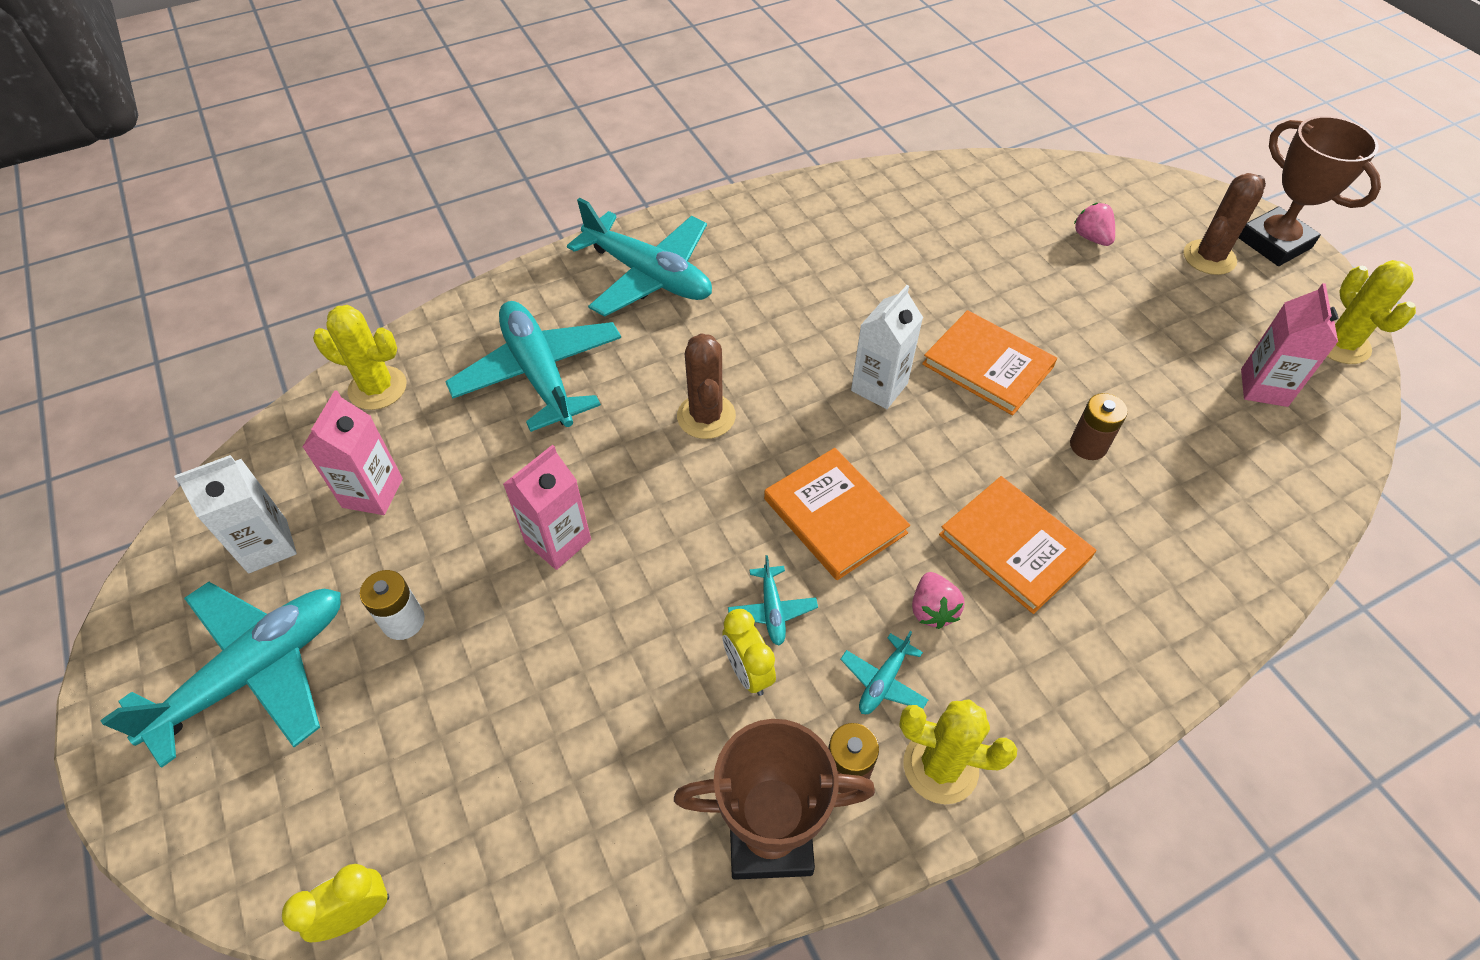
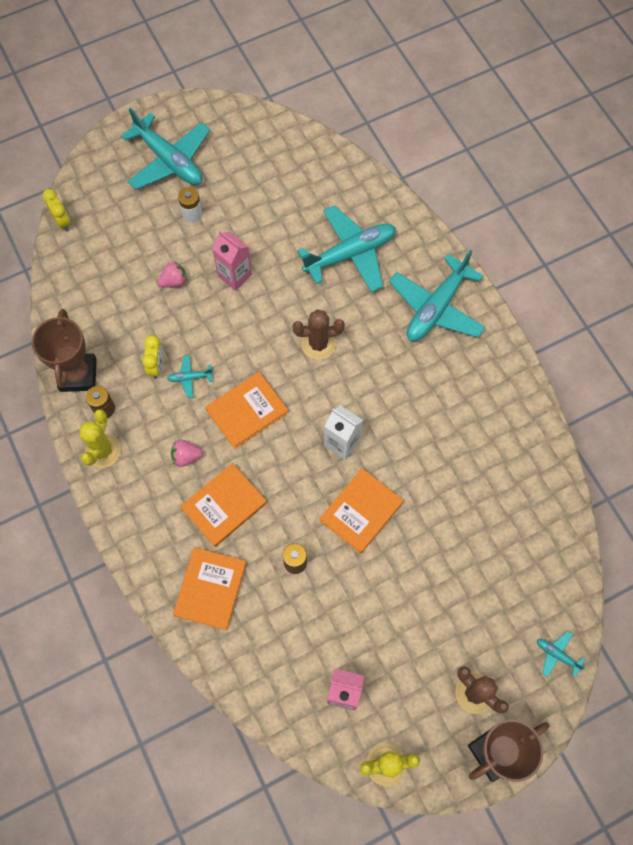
camera: 90 degrees right, 15 degrees up
white carton [174,455,297,573] -> none
pink carton [302,390,403,515] -> none
yellow cactus [313,305,406,410] -> none
yellow clock [722,609,776,696] -> yellow clock turned 120 degrees clockwise [142,335,164,379]
turquoise plane [840,631,928,714] -> turquoise plane moved to [537,631,585,677]
pink strawberry [1074,203,1115,246] -> pink strawberry moved to [158,261,187,287]
none -> orange book [173,547,246,630]

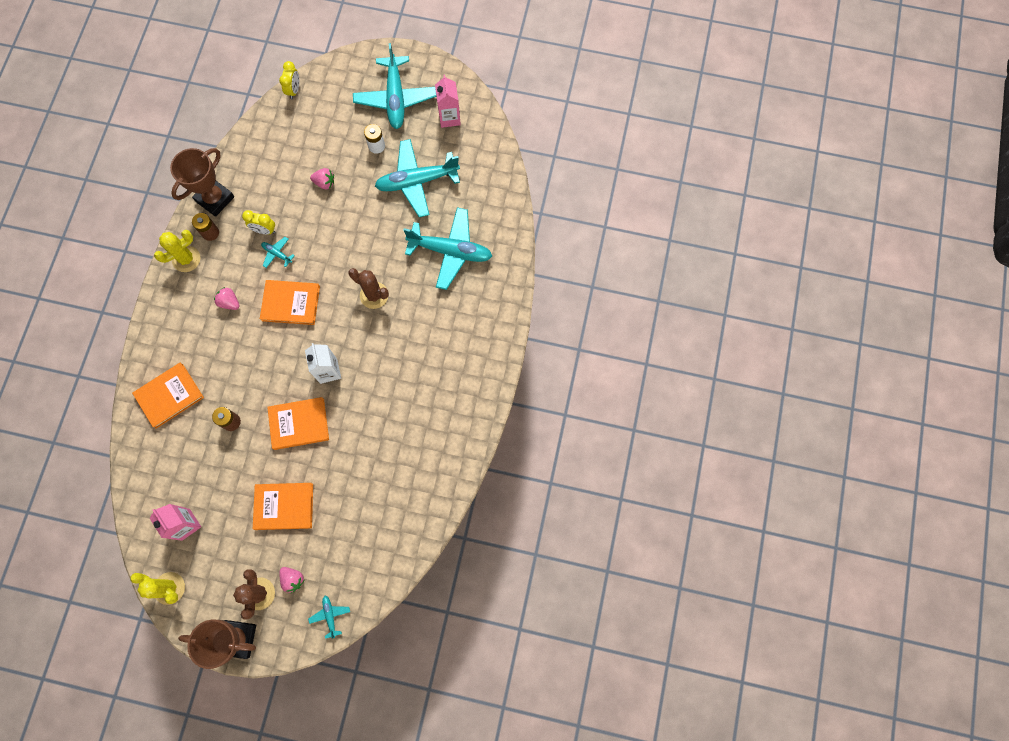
camera: 40 degrees right, 5 degrees up
yellow clock [142,335,164,379] -> yellow clock turned 60 degrees clockwise [242,210,275,234]
orange book [180,463,267,547] -> orange book moved to [253,483,313,530]
pink carton [212,231,252,291] -> pink carton moved to [435,75,461,128]
turquoise plane [389,250,485,341] -> turquoise plane moved to [375,139,460,217]
none -> pink strawberry [279,567,304,593]

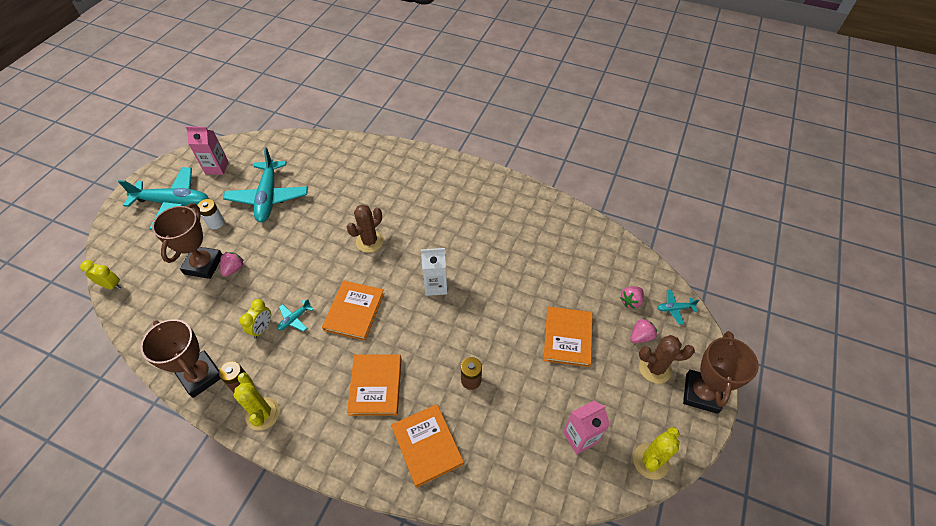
camera: 80 degrees left, 20 degrees down
pink strawberry [214,287,239,310] -> pink strawberry moved to [620,286,644,309]
orange book [267,397,329,450] -> orange book moved to [347,354,402,416]
turquoise plane [403,207,492,290] -> none
none -> brown trophy [152,203,222,279]

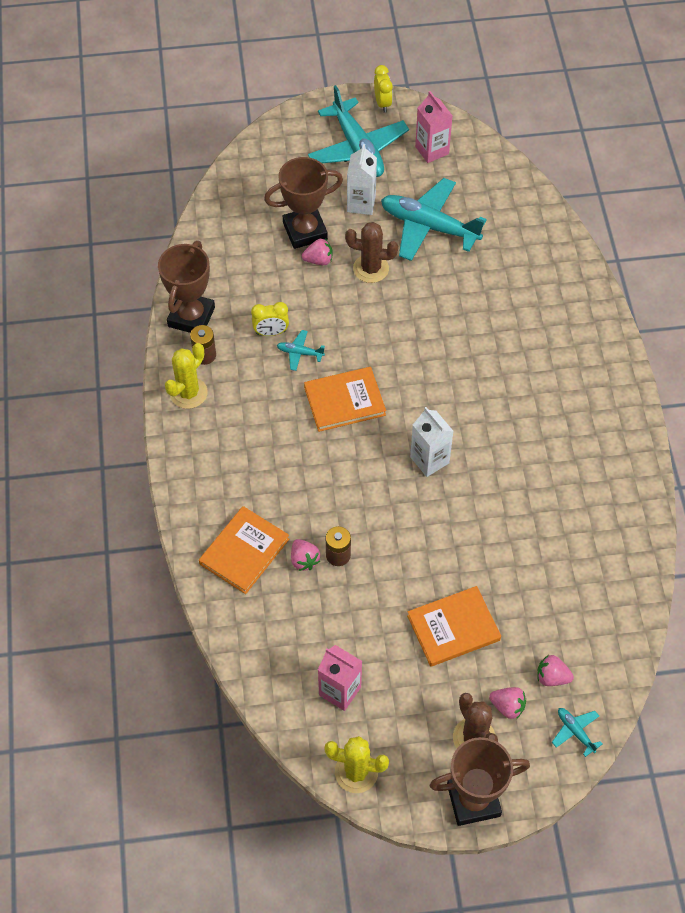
camera: 60 degrees right, 5 degrees up
yellow clock [80,260,121,289] -> yellow clock moved to [374,65,393,113]
white battery [197,199,224,229] -> white carton [347,144,377,215]
turquoise plane [223,147,308,222] -> turquoise plane turned 60 degrees clockwise [381,178,487,261]
brown cactus [347,204,384,253] -> brown cactus moved to [345,222,398,283]
orange book [347,354,402,416] -> none
none -> pink strawberry [291,539,320,571]

